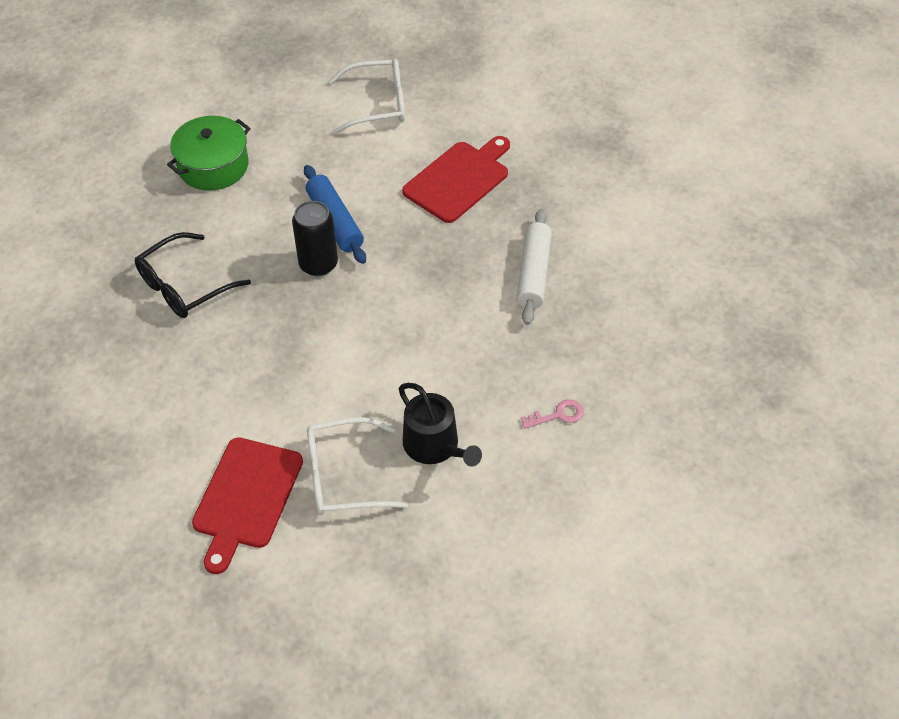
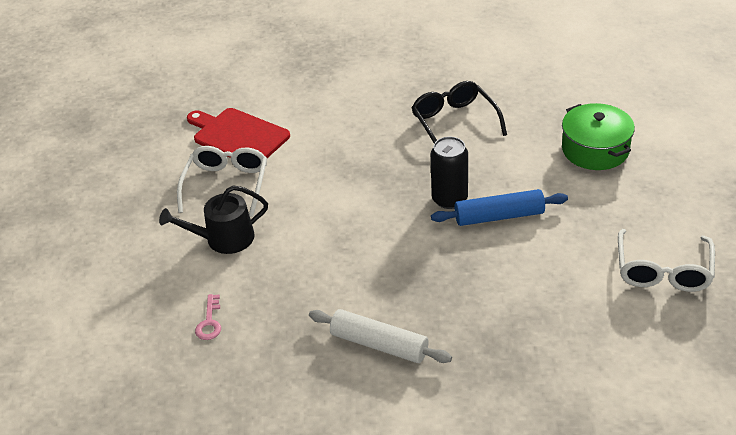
camera: 110 degrees right, 10 degrees down
red cutting board [402,136,510,223] -> none

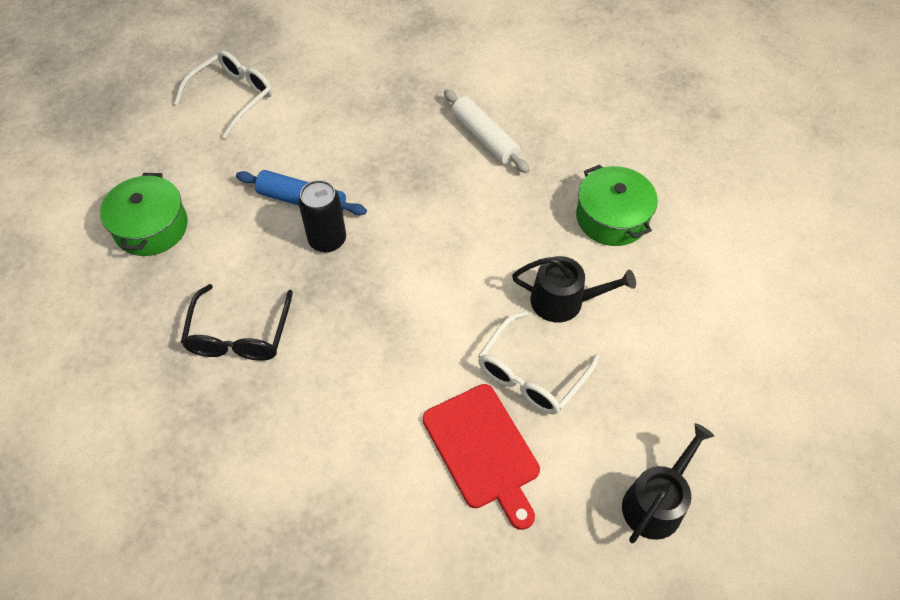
camera: 155 degrees left, 15 degrees up
pink key [195,294,221,340] -> green pot [576,165,658,246]
none -> black watering can [622,423,714,543]

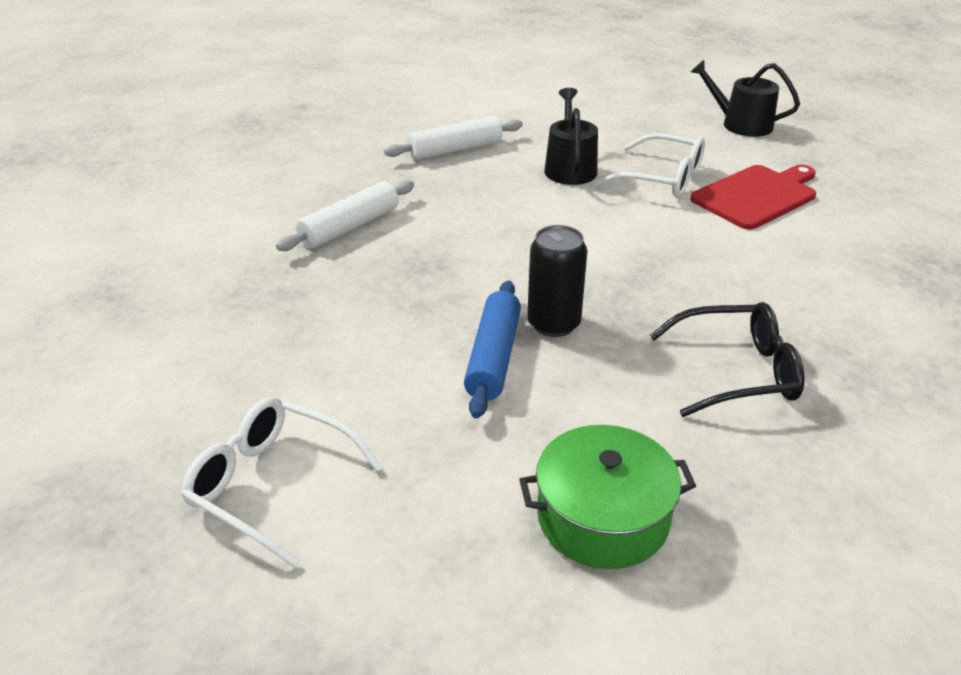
camera: 100 degrees left, 20 degrees down
green pot [576,165,658,246] -> white rolling pin [384,116,523,160]

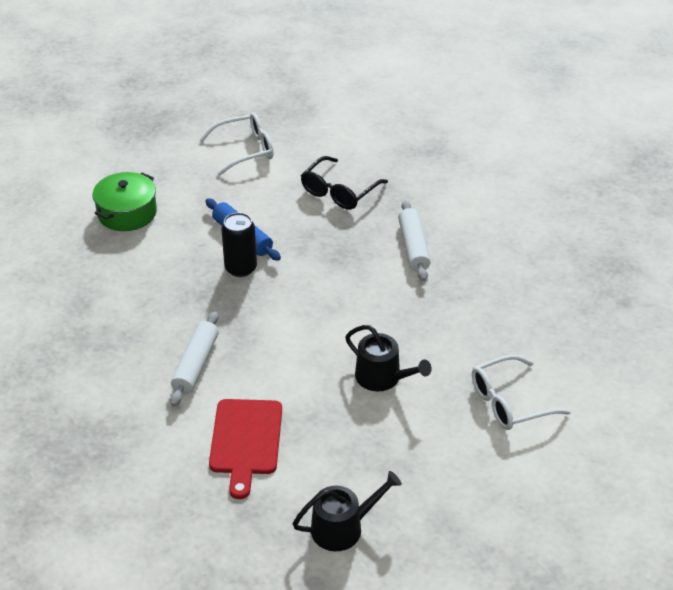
camera: 130 degrees right, 5 degrees up
white rolling pin [384,116,523,160] -> white rolling pin moved to [170,311,219,406]
white glasses [595,133,705,198] -> white glasses moved to [472,355,571,430]
black glasses [649,302,804,417] -> black glasses moved to [301,156,388,210]

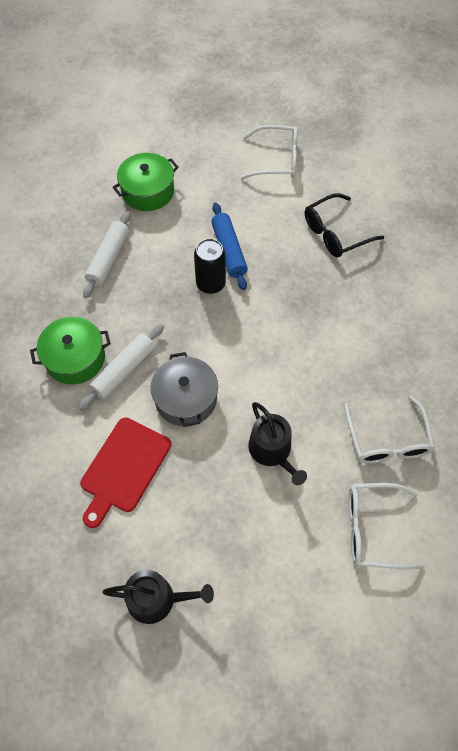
camera: 25 degrees right, 20 degrees up
white rolling pin [398,200,431,281] -> white rolling pin moved to [83,211,131,298]
none -> green pot [30,317,111,384]
none -> grey pot [151,352,218,427]
none -> white glasses [344,396,435,464]

